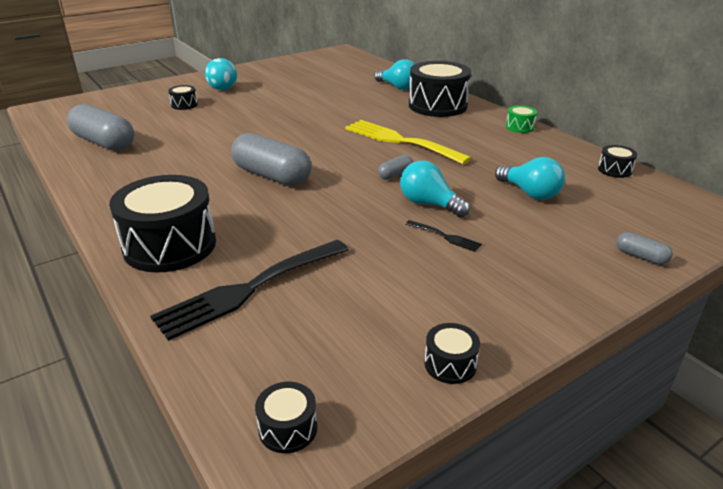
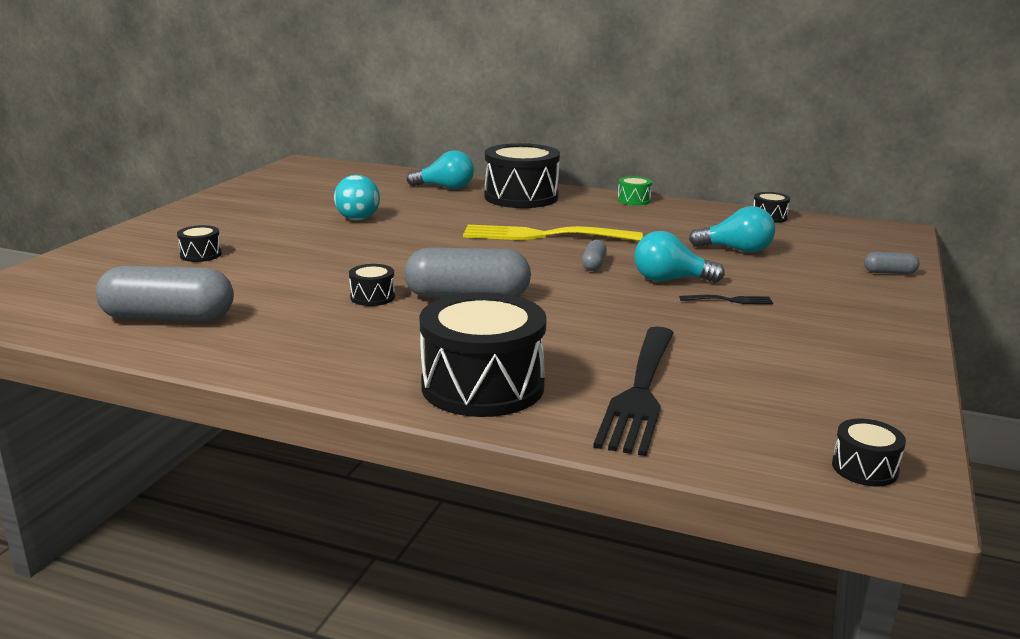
camera: 35 degrees left, 10 degrees down
turquoise ball [205,58,237,91] -> turquoise ball moved to [334,175,380,220]
black drum [424,323,480,384] -> black drum moved to [349,264,395,306]

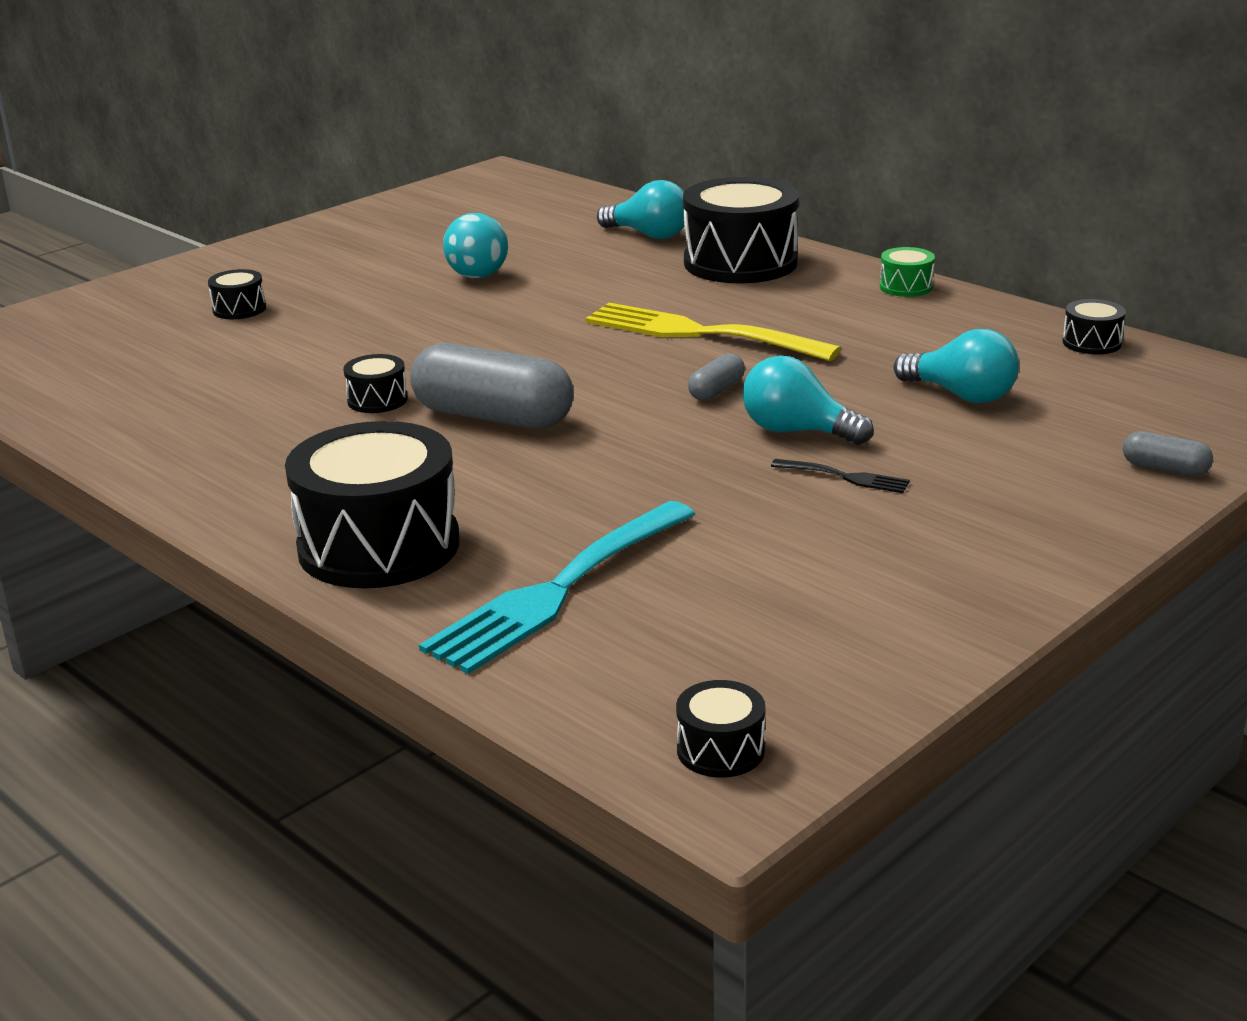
camera: 25 degrees right, 5 degrees up
grey capsule [96,266,234,322] -> none
black fork [593,327,674,456] -> turquoise fork [419,501,695,674]

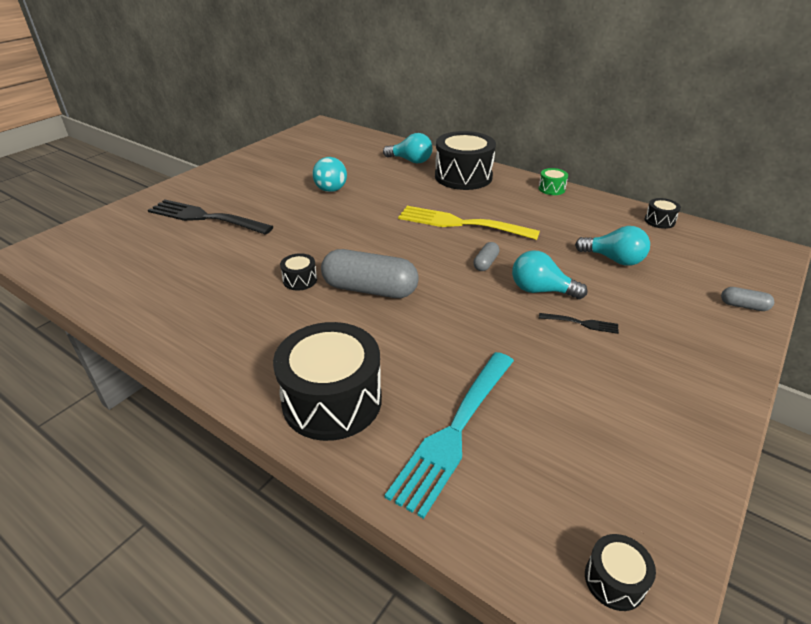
camera: 10 degrees left, 10 degrees up
black drum [208,269,266,319] -> black fork [148,199,274,235]

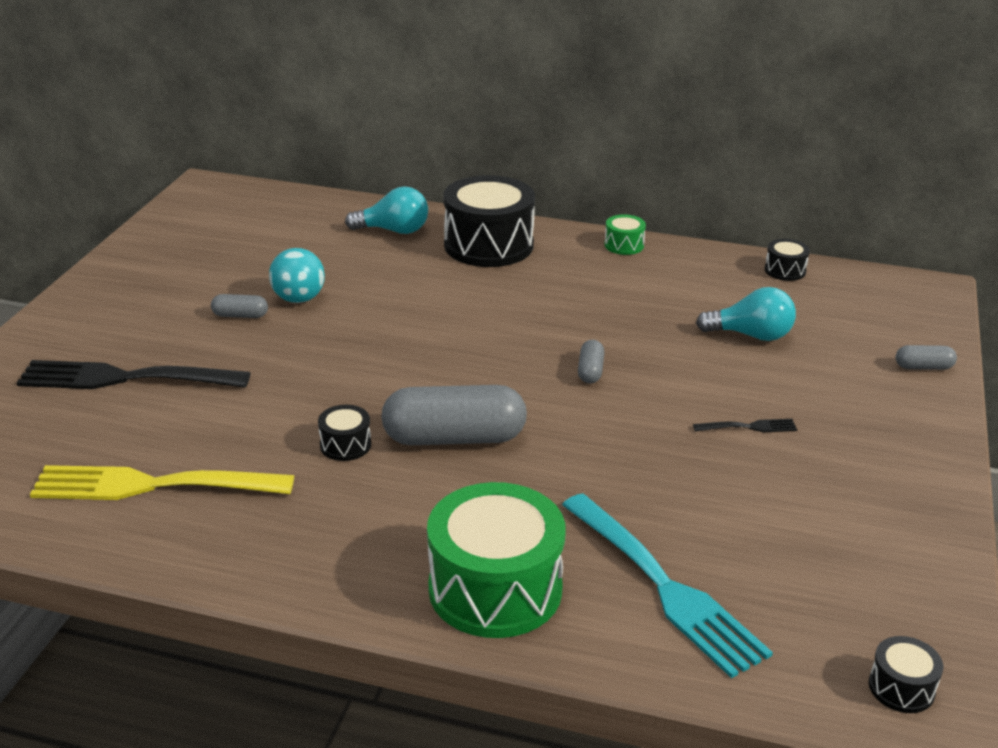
camera: 20 degrees left, 5 degrees down
black drum [273,322,382,441] -> green drum [427,482,566,638]
turquoise fork [385,352,514,519] -> turquoise fork turned 45 degrees counterclockwise [562,494,773,678]
yellow fork [398,206,540,240] -> yellow fork moved to [30,465,294,500]
turquoise light bulb [512,250,587,299] -> none
none -> grey capsule [211,294,268,318]

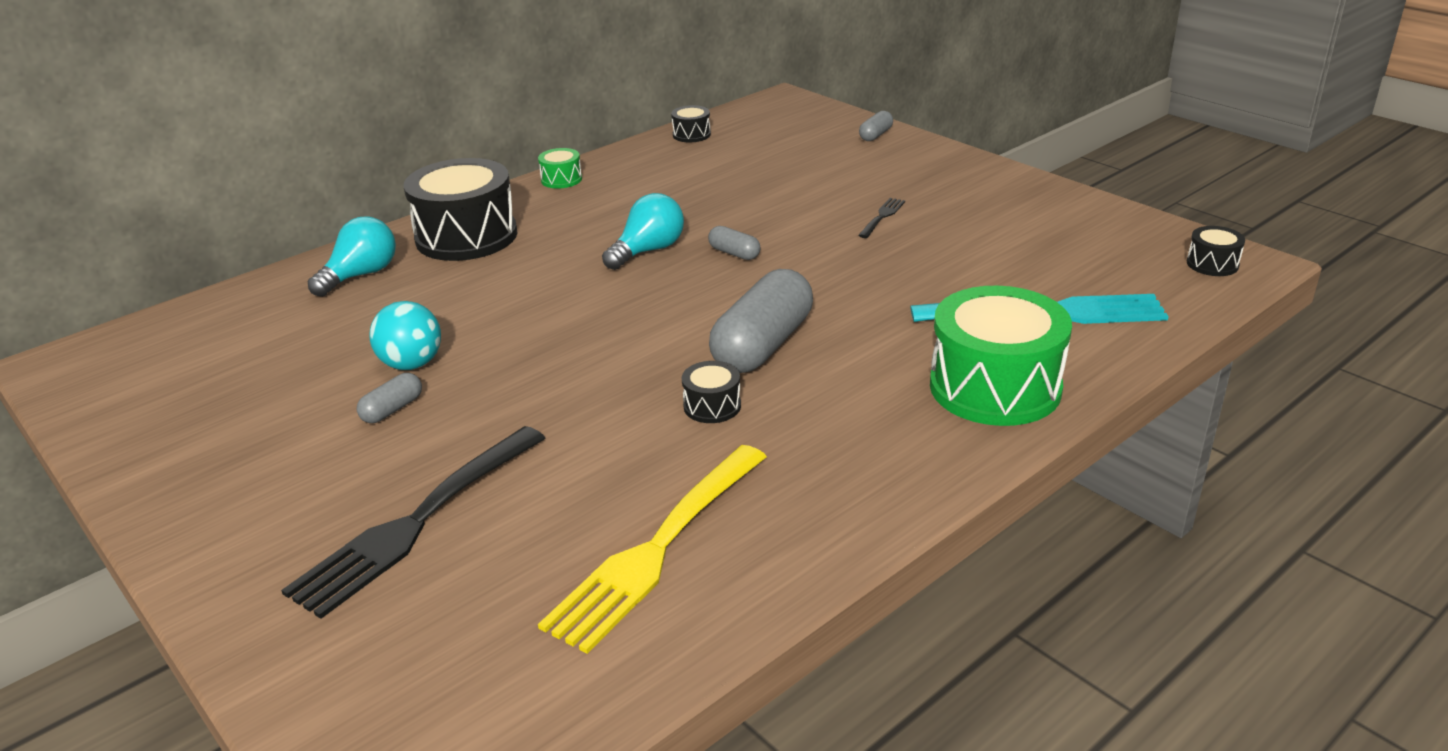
camera: 55 degrees left, 0 degrees up
turquoise light bulb [696,287,796,341] -> turquoise light bulb moved to [602,193,684,270]

